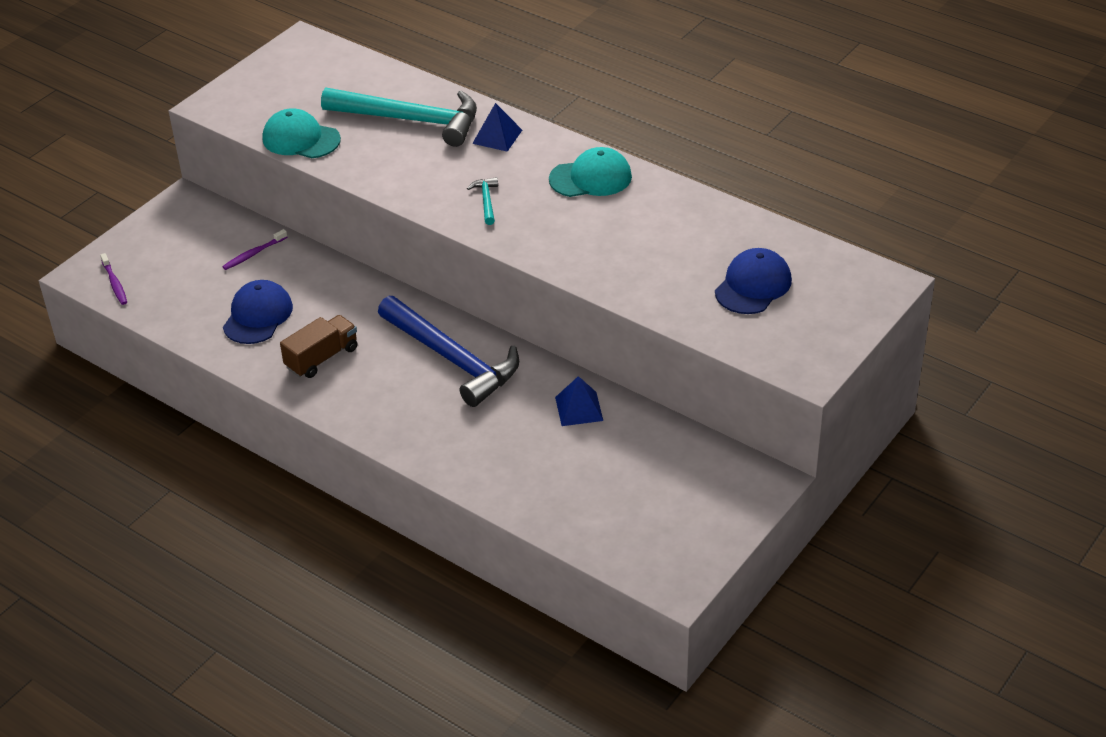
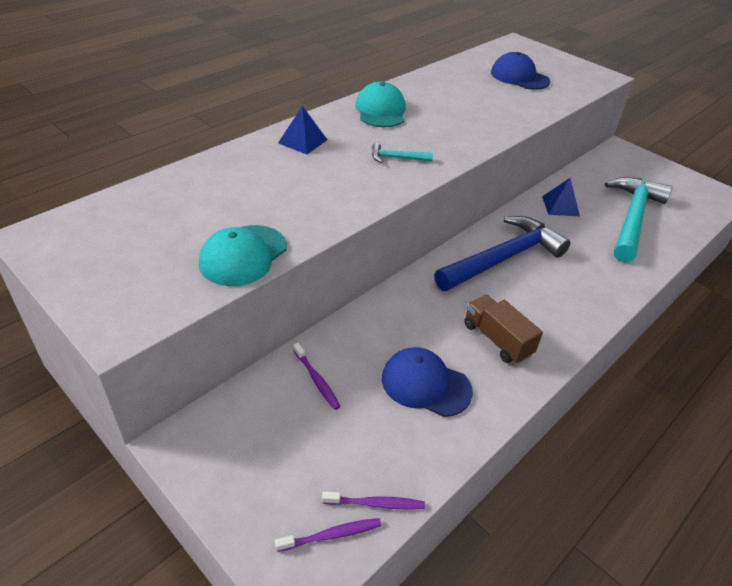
camera: 85 degrees left, 0 degrees up
turquoise hammer [321,88,477,147] -> turquoise hammer moved to [605,177,672,263]
none -> purple toothbrush [322,491,425,510]

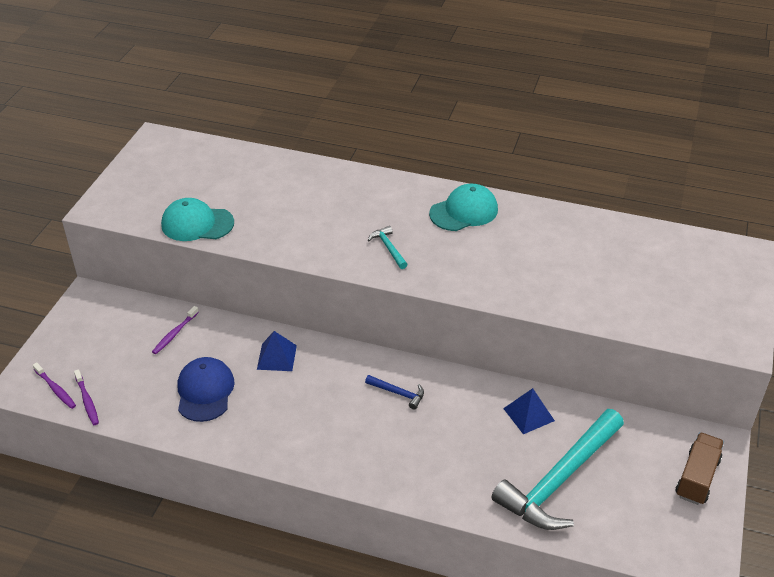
camera: 65 degrees right, 0 degrees up
blue pyramid [278,106,327,154] -> blue pyramid moved to [257,331,297,371]
blue hammer [434,216,570,291] -> blue hammer [365,375,424,410], size x0.40
brown truck [464,295,543,364] -> brown truck moved to [676,432,724,505]
blue cap [491,52,550,90] -> none
turquoise hammer [605,177,672,263] -> turquoise hammer turned 135 degrees clockwise [491,409,624,530]

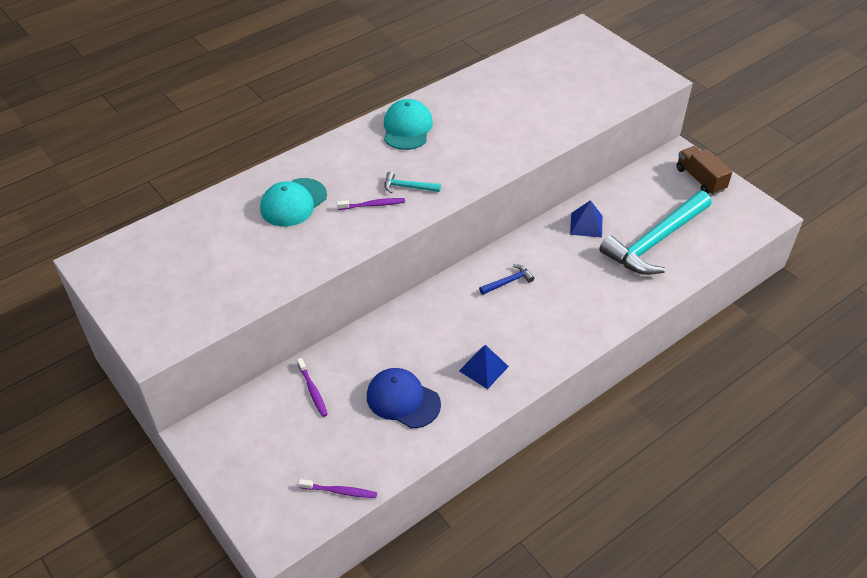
camera: 55 degrees left, 5 degrees up
purple toothbrush [33,362,76,409] -> purple toothbrush moved to [337,198,405,210]
turquoise cap [161,198,234,241] -> turquoise cap moved to [260,178,327,227]
blue pyramid [257,331,297,371] -> blue pyramid moved to [459,345,509,389]
turquoise hammer [491,409,624,530] -> turquoise hammer turned 60 degrees clockwise [599,191,712,275]

